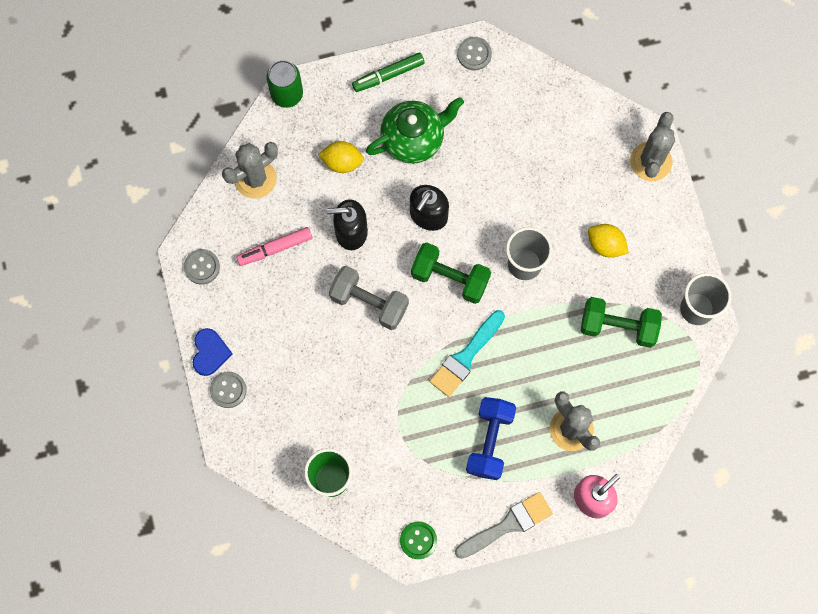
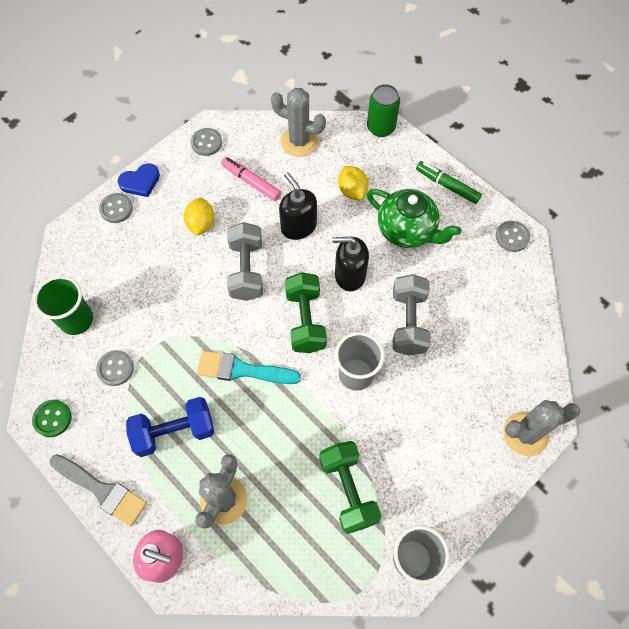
camera: 60 degrees right, 10 degrees down
yellow lemon [588,224,629,258] -> yellow lemon moved to [184,198,214,236]
none -> grey button [96,350,134,386]
none -> grey dumbbell [393,274,431,356]

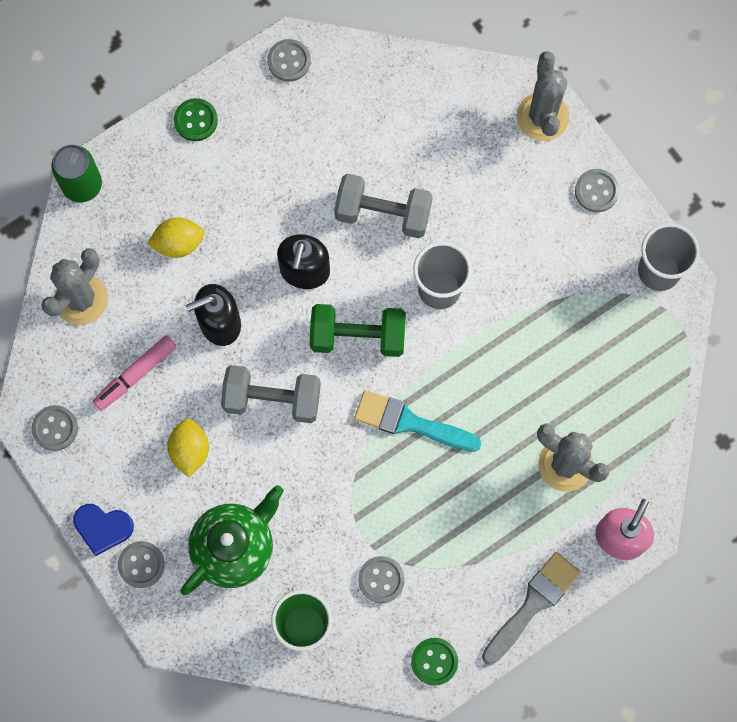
camera: 80 degrees left, 10 degrees up
blue heart [118,163,160,197] -> blue heart turned 120 degrees clockwise [73,504,134,556]
blue dumbbell [126,397,214,457] -> none
yellow lemon [184,198,214,236] -> yellow lemon turned 75 degrees clockwise [167,418,209,477]
turquoise brush [197,351,301,384] -> turquoise brush turned 90 degrees clockwise [354,390,482,452]
green dumbbell [319,441,381,534] -> none
green teapot [367,189,461,248] -> green teapot moved to [181,485,284,595]
green marker [416,161,482,204] -> green button [174,98,218,141]
none -> grey button [575,169,619,212]

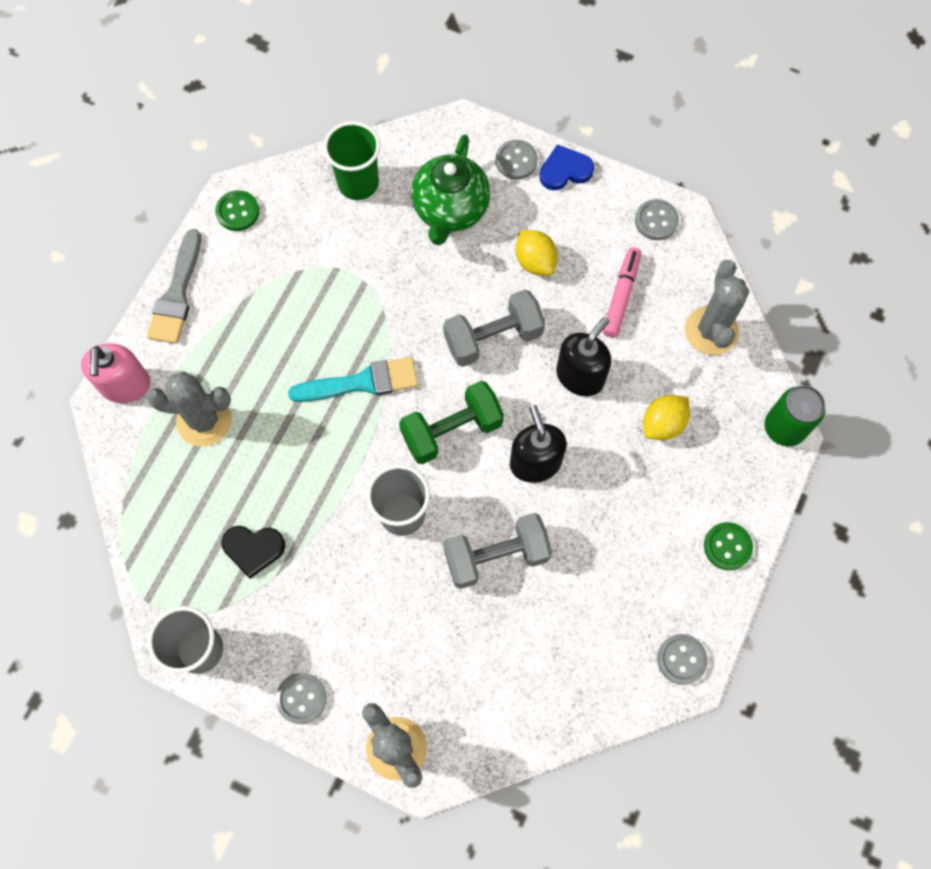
camera: 150 degrees right, 5 degrees down
grey button [358,556,405,603] -> none
none -> black heart [221,526,285,578]

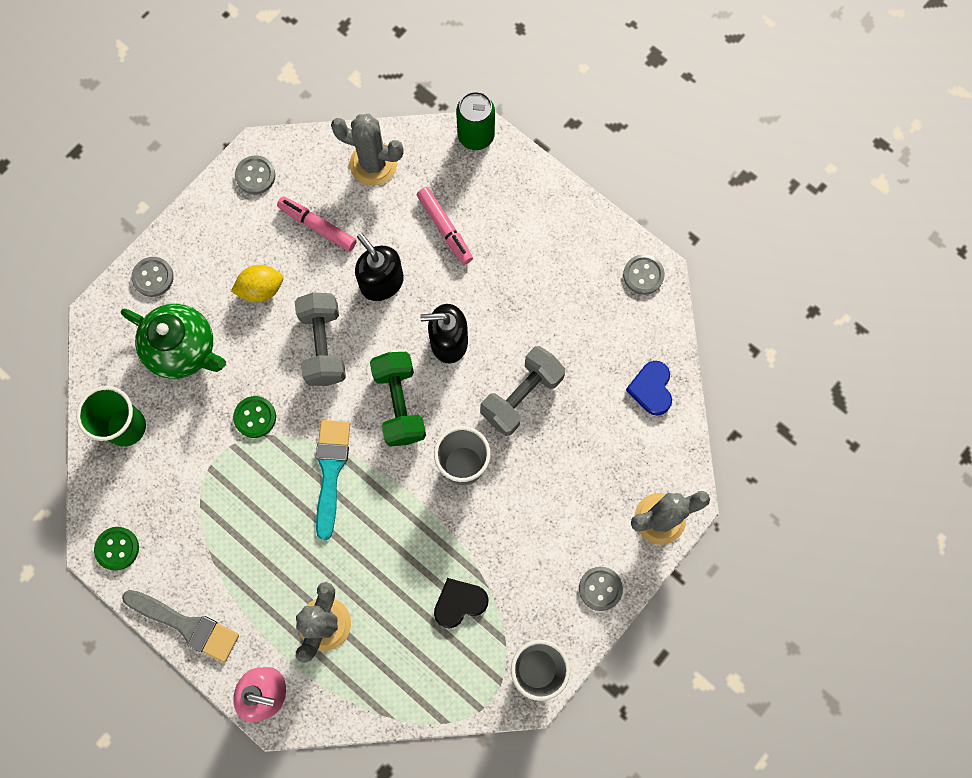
camera: 75 degrees left, 5 degrees up
black heart [221,526,285,578] -> black heart turned 135 degrees counterclockwise [434,578,489,629]
grey dumbbell [443,513,552,589] -> grey dumbbell turned 45 degrees clockwise [480,346,565,436]
blue heart [539,144,594,190] -> blue heart moved to [626,361,672,416]
yellow lemon [643,395,690,440] -> pink marker [417,187,473,265]
green button [704,522,753,570] -> green button moved to [233,396,276,438]

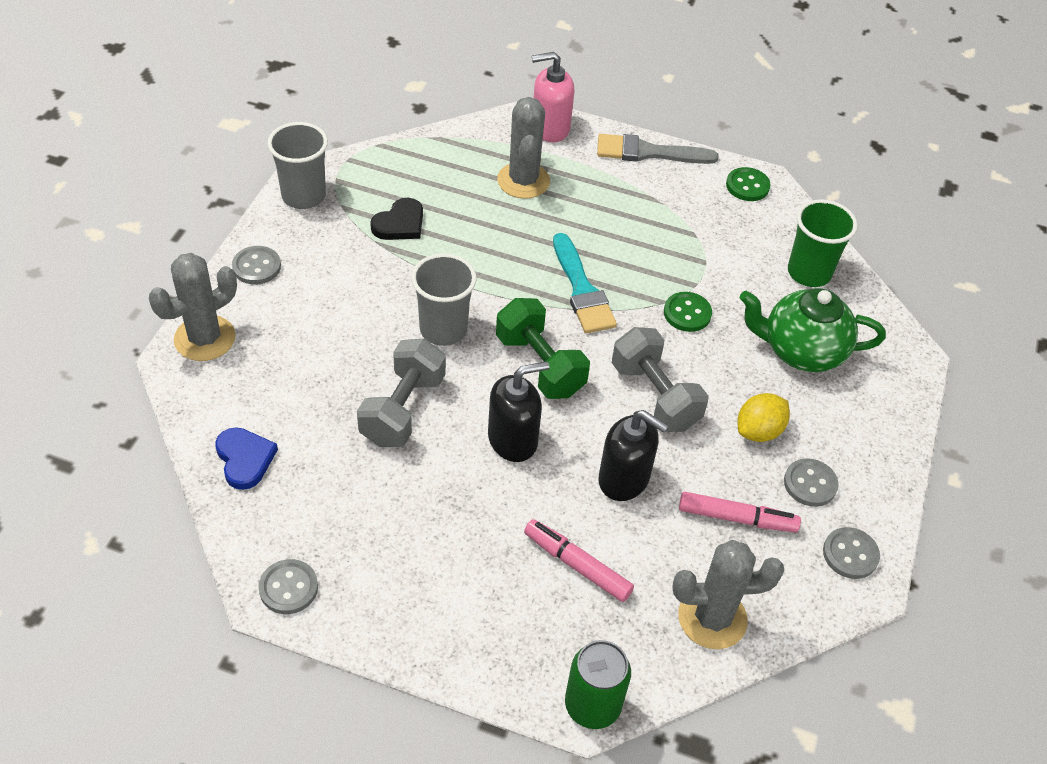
camera: 155 degrees right, 25 degrees down
grey button [131,257,174,297] -> grey button moved to [784,458,839,507]

